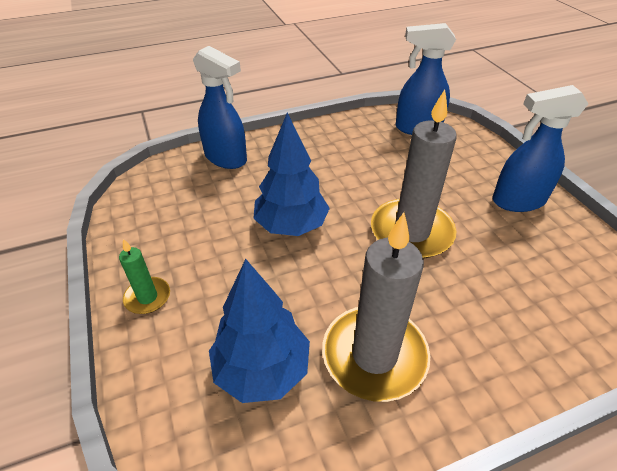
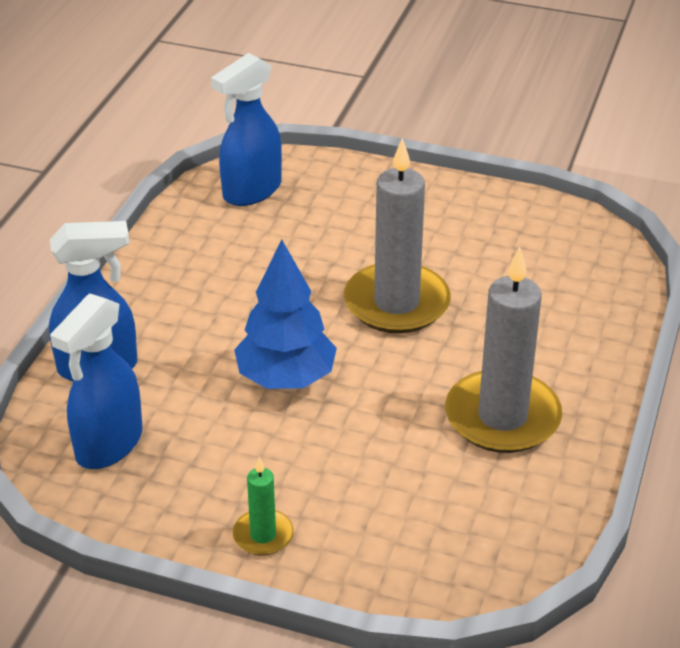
camera: 50 degrees left, 5 degrees down
blue tree [209,259,310,403] -> none
blue spray bottle [492,85,588,212] -> blue spray bottle moved to [50,293,143,469]

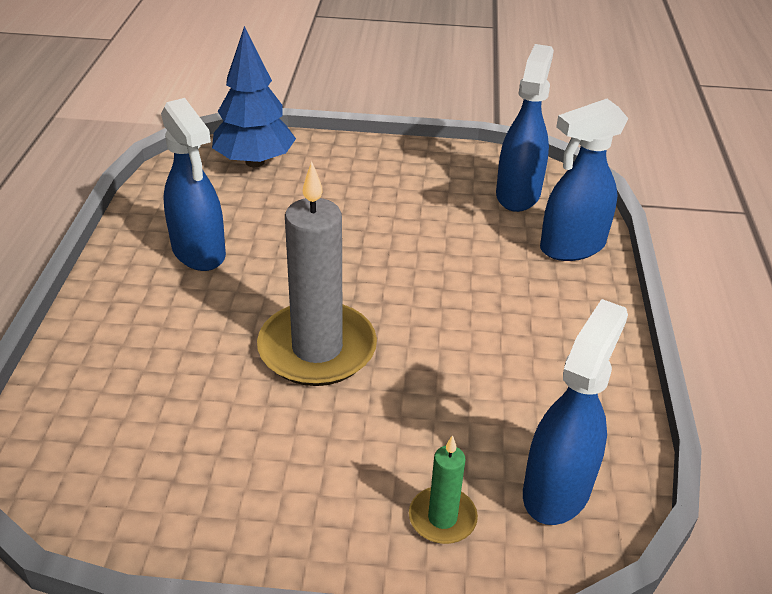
camera: 165 degrees right, 0 degrees up
green candle [233,457,294,556] -> green candle moved to [409,435,478,544]
blue tree [234,240,337,389] -> blue tree moved to [212,26,296,167]
grey candle [445,247,562,453] -> blue spray bottle [161,98,226,271]

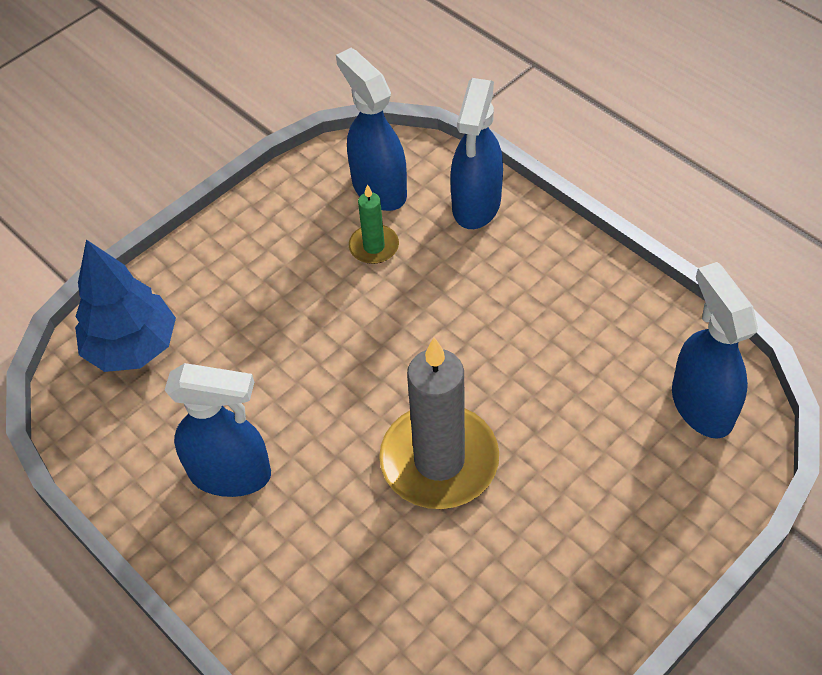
camera: 45 degrees left, 15 degrees up
green candle [409,435,478,544] -> green candle moved to [349,184,399,264]

